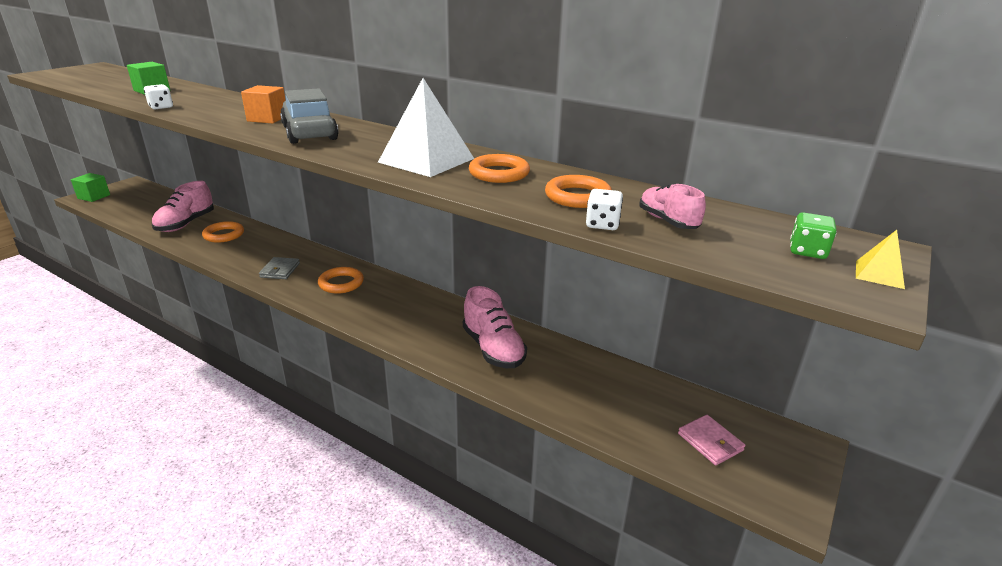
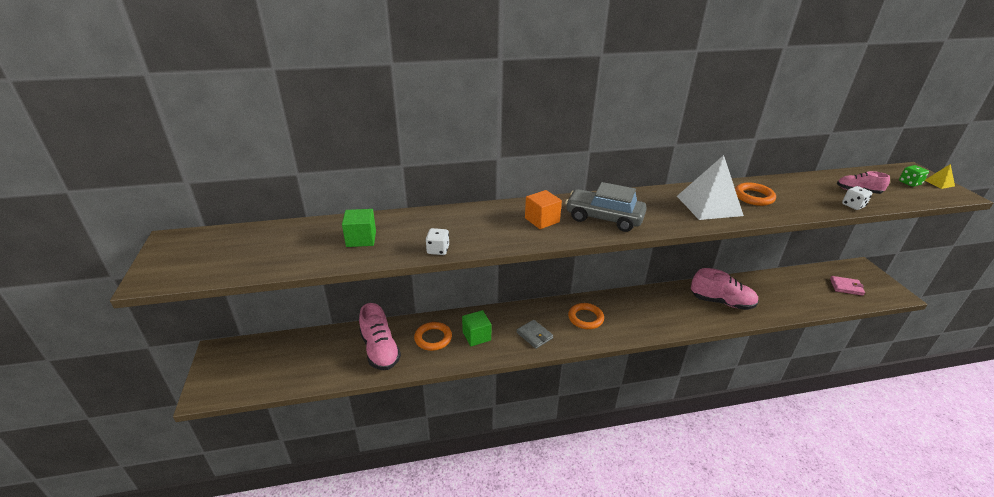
camera: 45 degrees left, 5 degrees up
green cube [71,173,110,202] -> green cube moved to [462,310,491,346]
orange ring [545,175,612,208] -> none

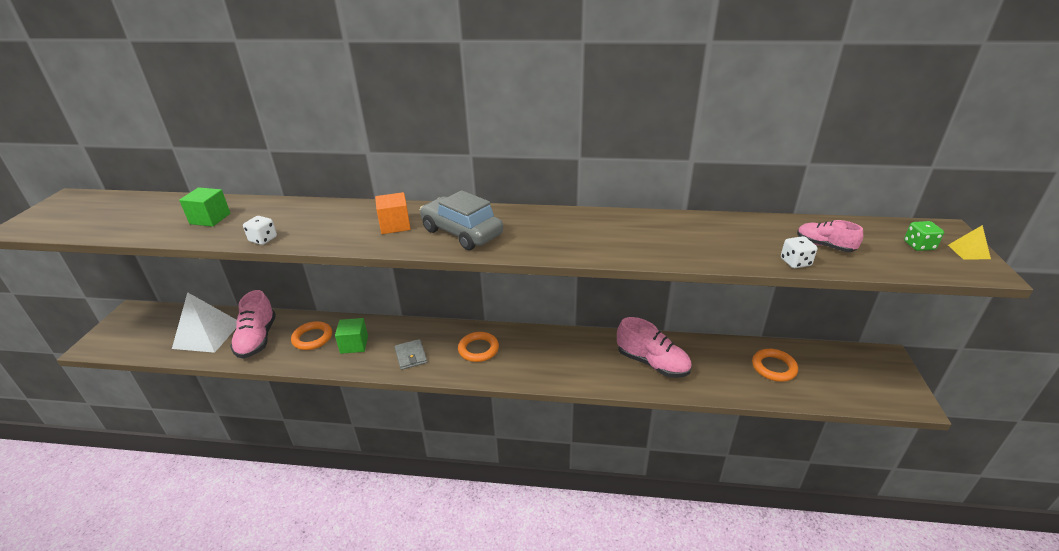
camera: 20 degrees right, 0 degrees up
white pyramid [677,155,744,220] -> white pyramid moved to [172,292,237,353]
orange ring [735,183,776,206] -> orange ring moved to [752,349,798,382]
pink wallet [830,276,865,296] -> none

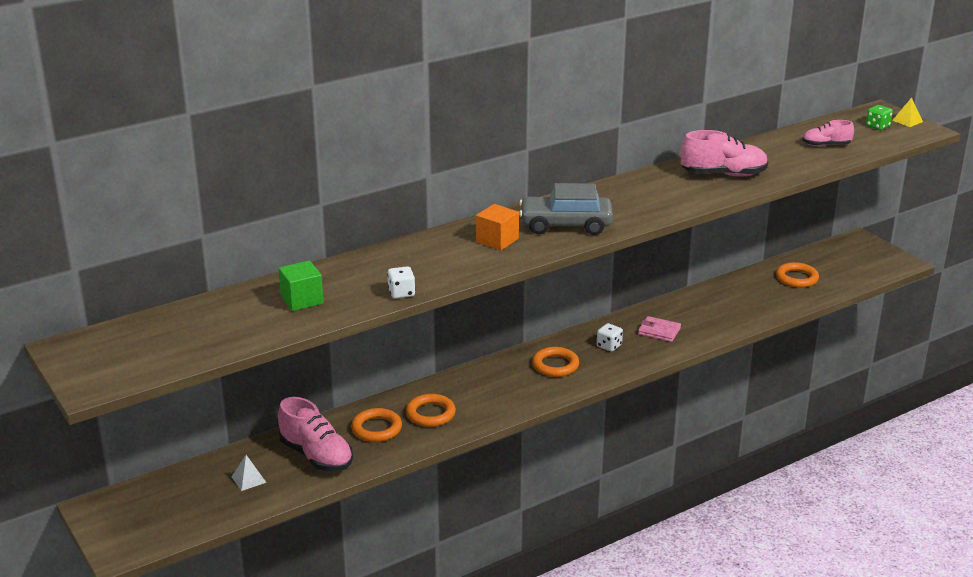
camera: 40 degrees left, 5 degrees down
white pyramid [172,292,237,353] -> white pyramid [232,455,267,491], size x0.42
green cube [335,318,368,354] -> orange ring [406,394,456,427]
grey wallet [394,339,427,370] -> none
pink shoe [617,317,692,378] -> pink shoe moved to [681,130,768,177]
white dice [781,236,817,268] -> white dice moved to [597,323,623,352]
none -> pink wallet [638,316,681,342]

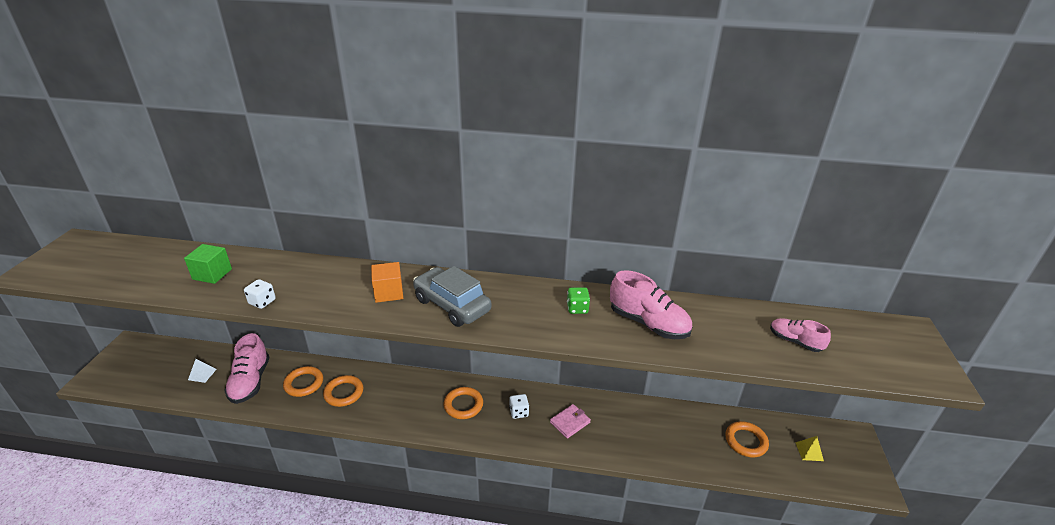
camera: 40 degrees right, 5 degrees up
pink wallet [638,316,681,342] -> pink wallet turned 75 degrees clockwise [550,404,591,439]
green dice [866,105,893,130] -> green dice moved to [567,287,590,314]
yellow pyramid [892,98,923,127] -> yellow pyramid moved to [795,436,824,461]

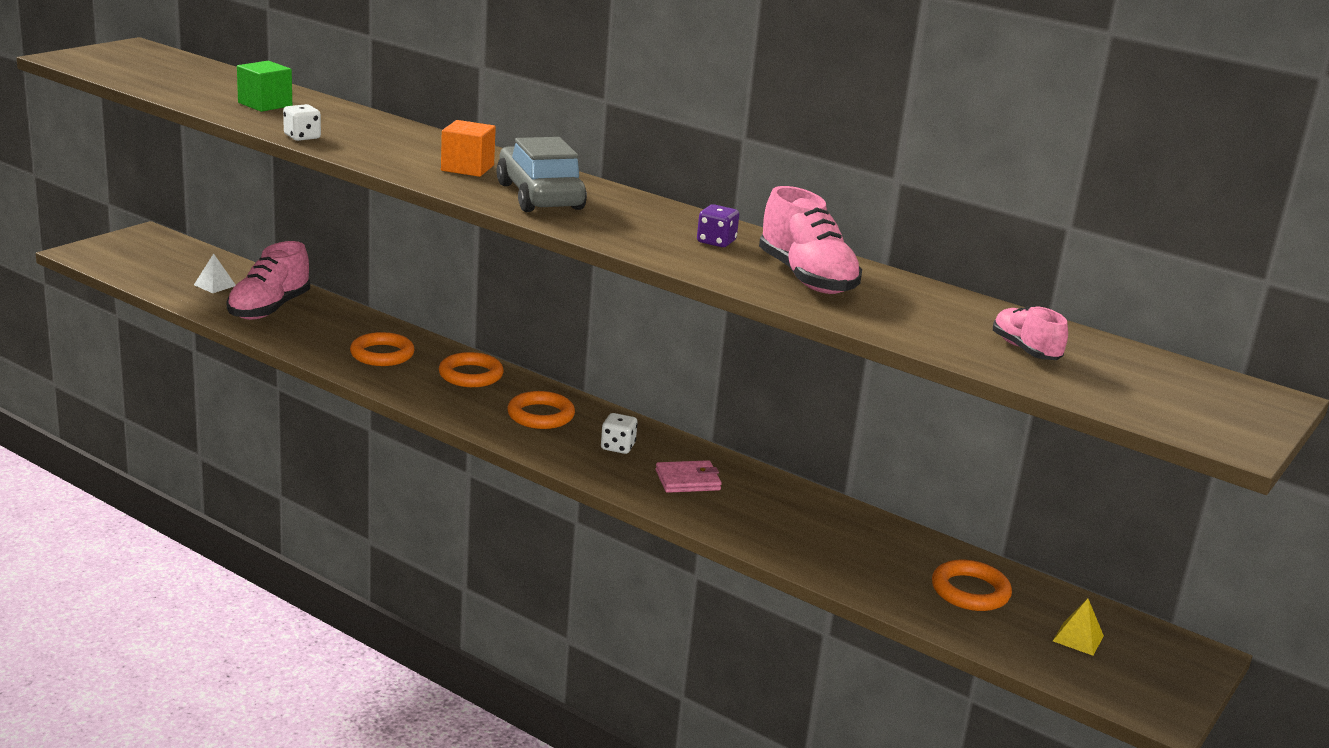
camera: 25 degrees right, 10 degrees down
orange ring [283,366,323,397] -> orange ring moved to [439,352,504,387]
green dice [567,287,590,314] -> purple dice [697,204,739,247]

